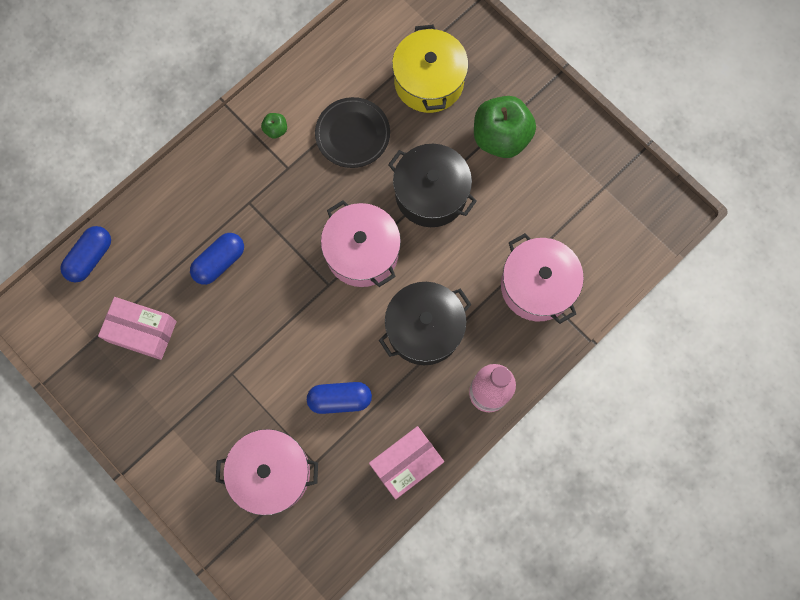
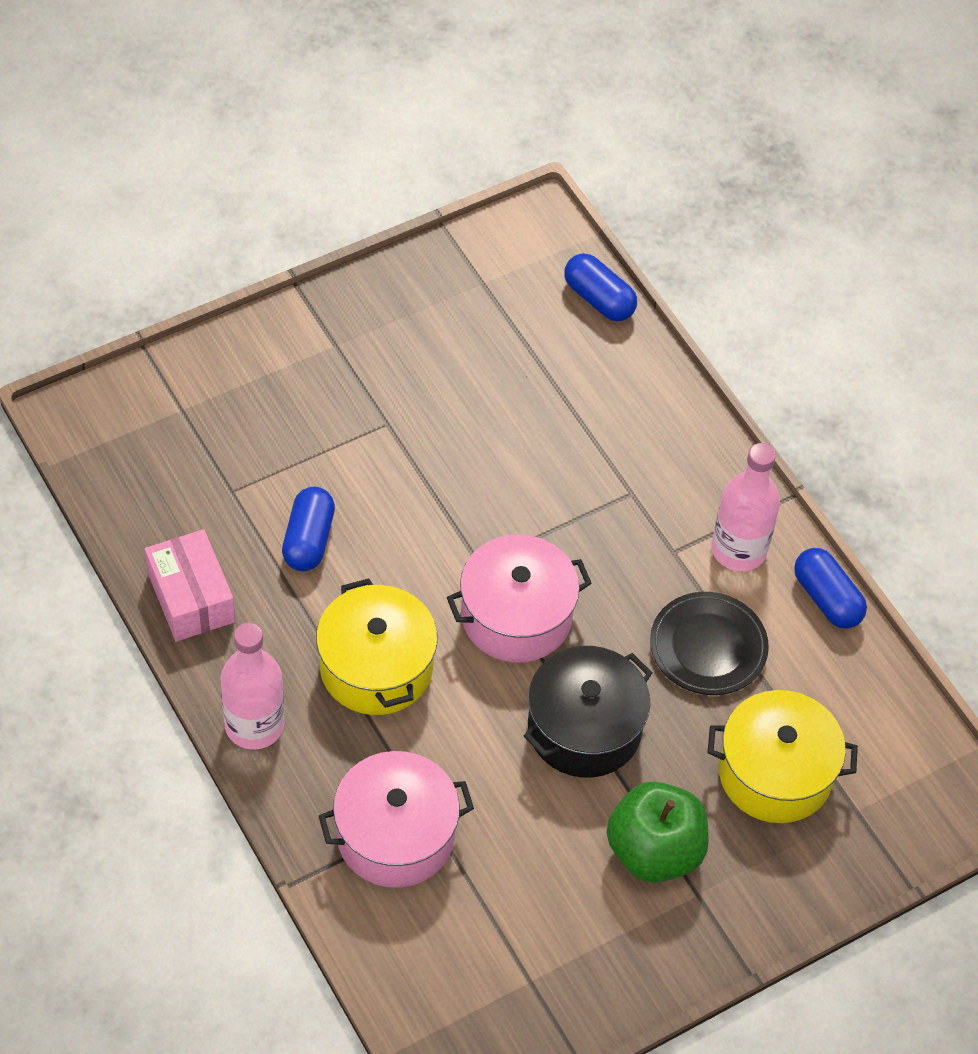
camera: 100 degrees right, 20 degrees down
pink box [98,297,177,360] -> none
blue capsule [190,233,244,285] -> blue capsule moved to [794,548,867,629]
pink pot [215,429,318,515] -> none
green apple [261,113,287,139] -> pink bottle [711,443,780,571]
black pot [379,282,472,365] -> yellow pot [316,579,438,715]

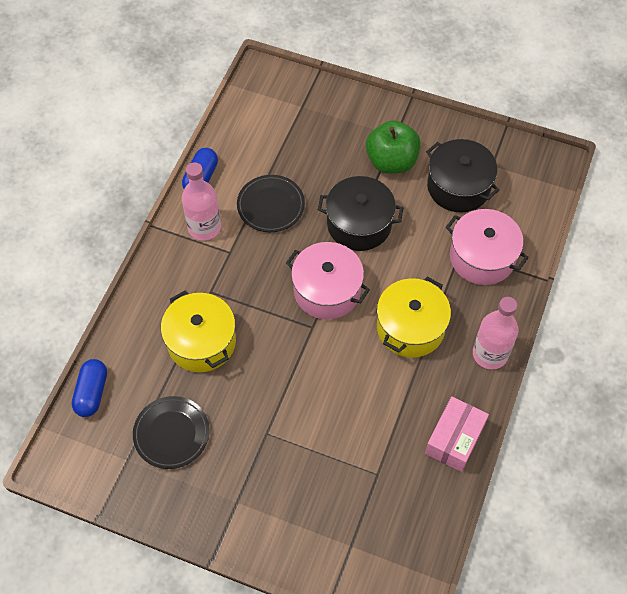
camera: 125 degrees left, 5 degrees up
blue capsule [282,487,335,571] -> none
yellow pot [707,690,858,823] -> yellow pot moved to [161,291,236,372]
none -> black plate [133,396,210,469]
none -> black pot [426,139,499,213]

